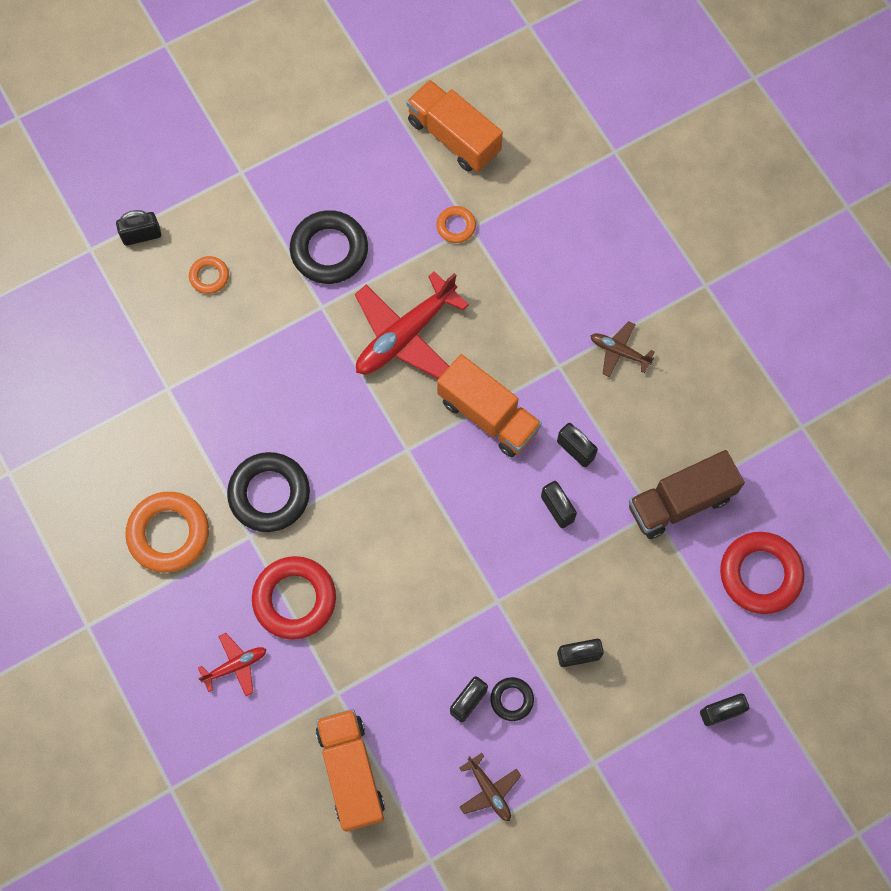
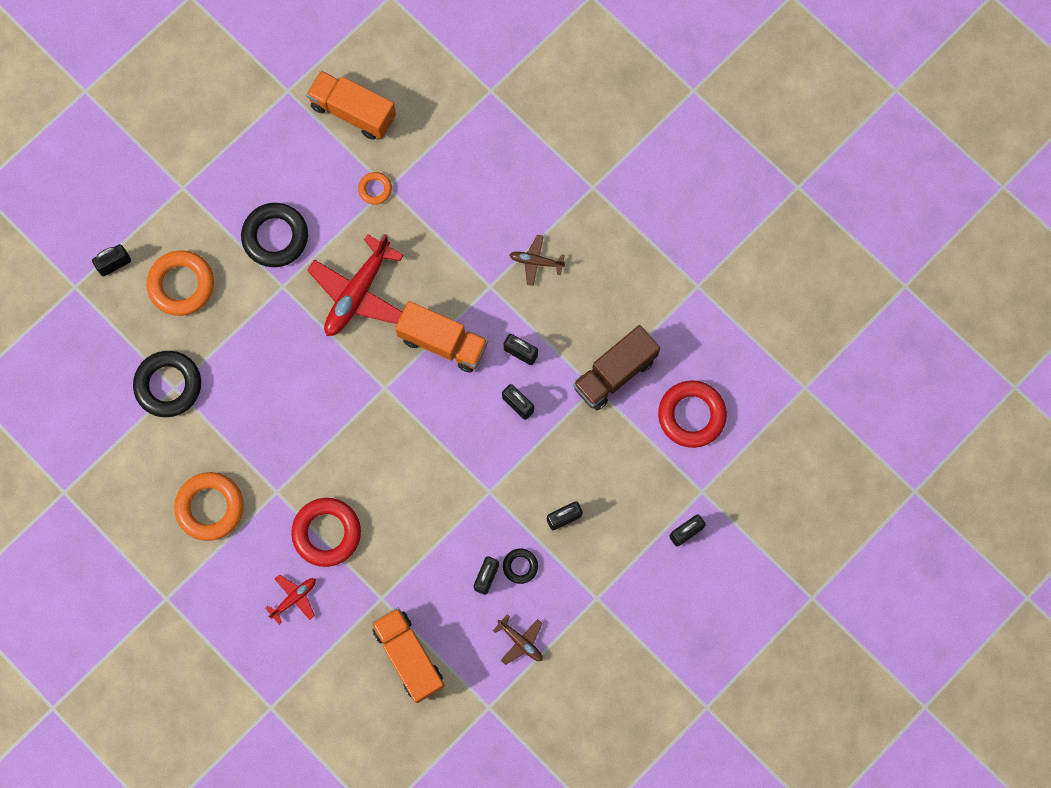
camera: 15 degrees left, 5 degrees up
orange ring [189,256,229,294] -> orange ring [146,250,214,316], size x1.96
black ring [227,452,310,532] -> black ring moved to [133,351,201,417]

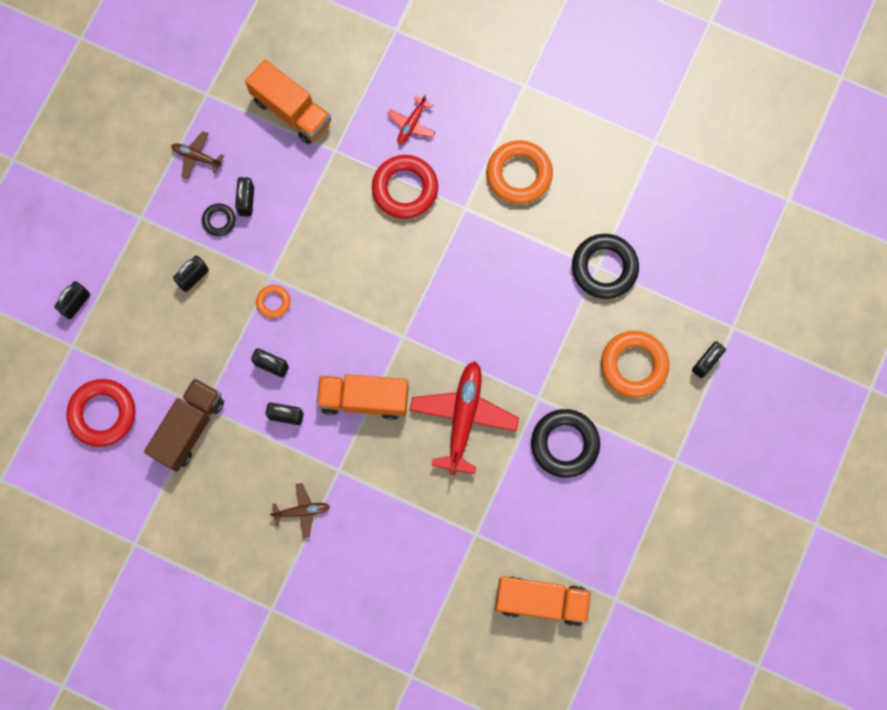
camera: 160 degrees right, 0 degrees up
orange ring [358,172,392,205] -> orange ring moved to [256,285,290,318]

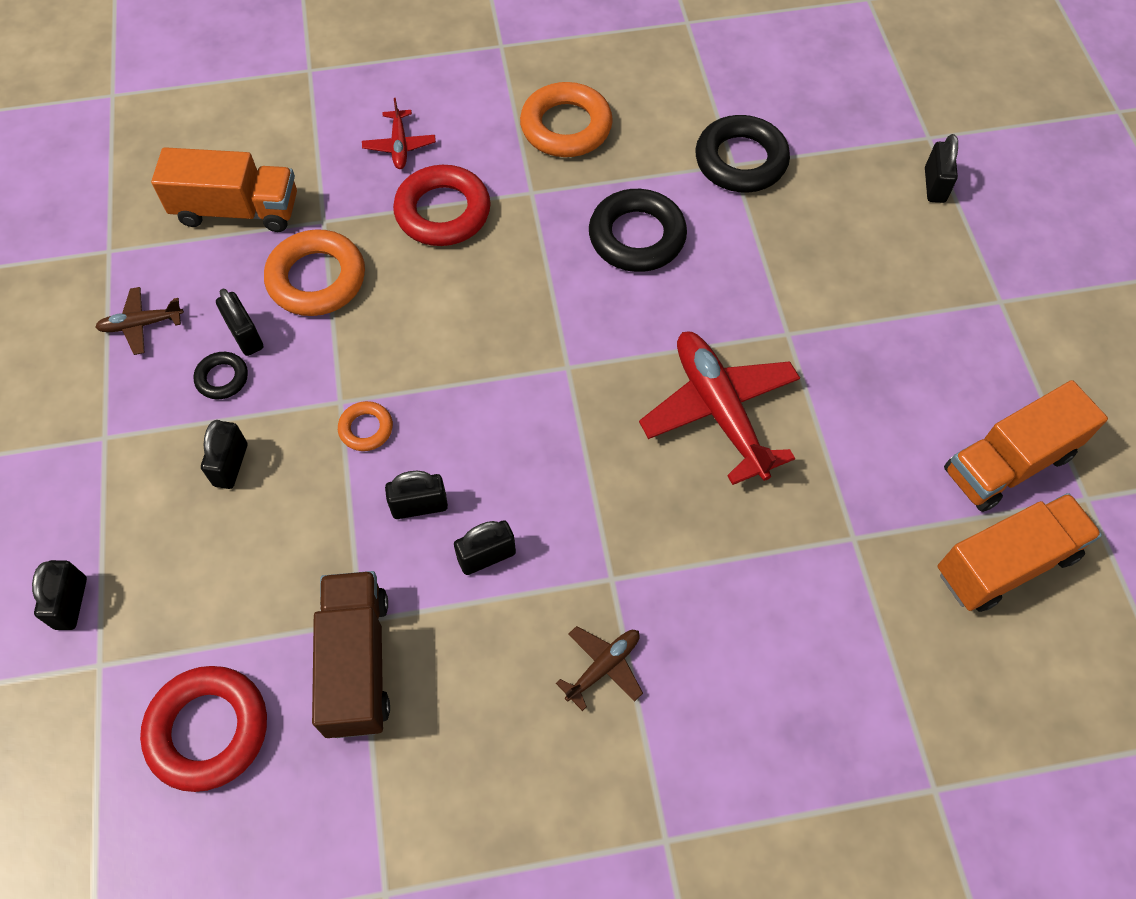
camera: 35 degrees left, 15 degrees down
orange truck [316,374,409,420] -> orange truck moved to [944,380,1108,512]
black ring [531,409,600,478] -> black ring moved to [589,189,687,272]
orange ring [601,331,669,398] -> orange ring moved to [264,229,365,316]

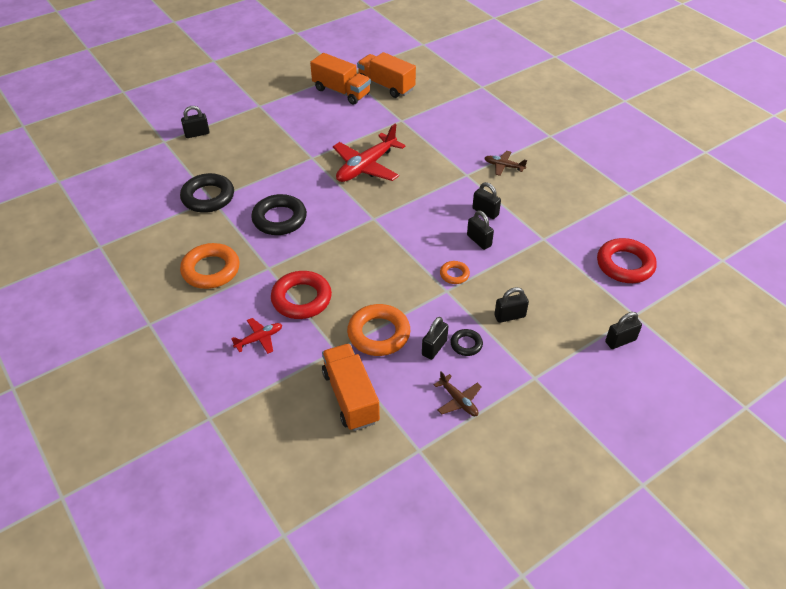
camera: 115 degrees left, 15 degrees down
brown truck [312,571,390,738] -> none

